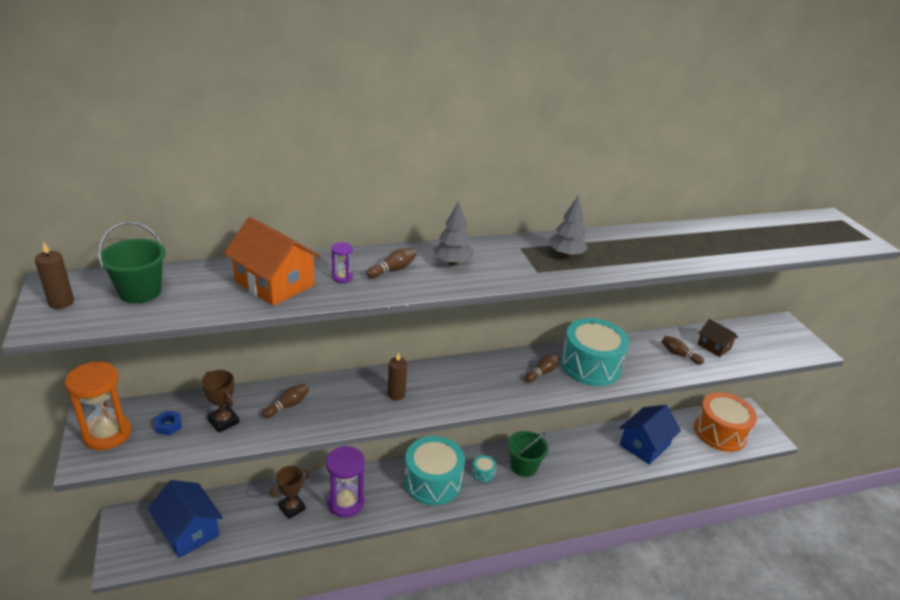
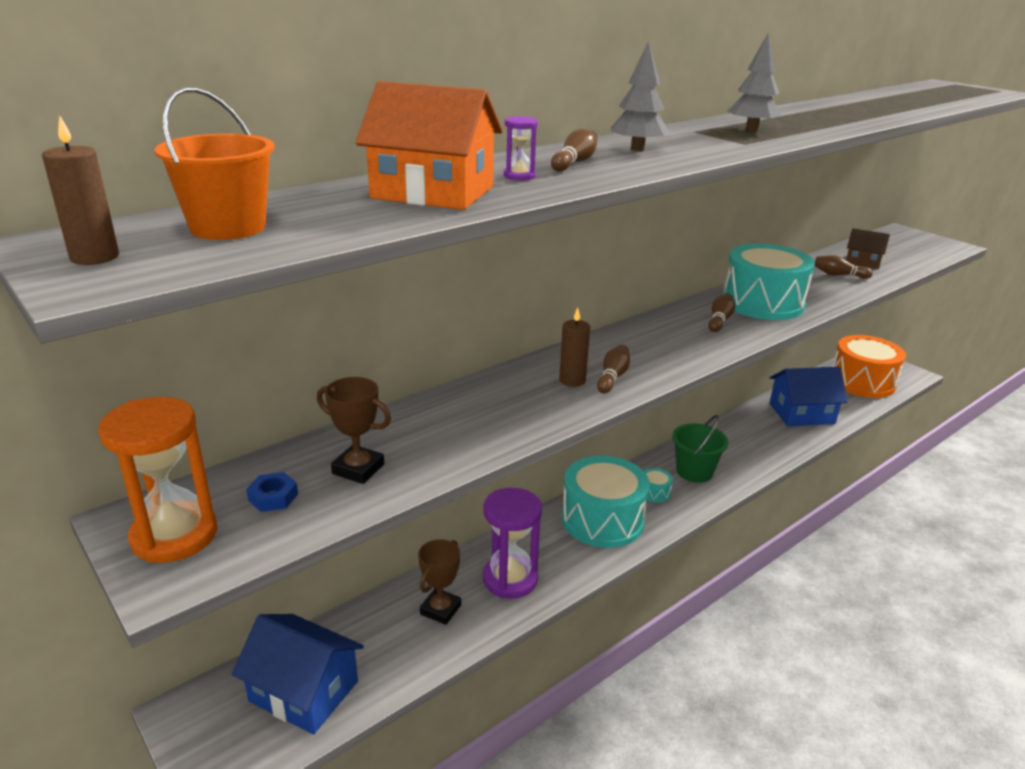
camera: 20 degrees left, 5 degrees down
green bucket [98,222,166,303] -> orange bucket [155,87,275,240]
brown bowling pin [262,384,309,418] -> brown bowling pin moved to [597,345,630,393]
blue house [620,405,681,465] -> blue house turned 60 degrees clockwise [770,367,848,426]

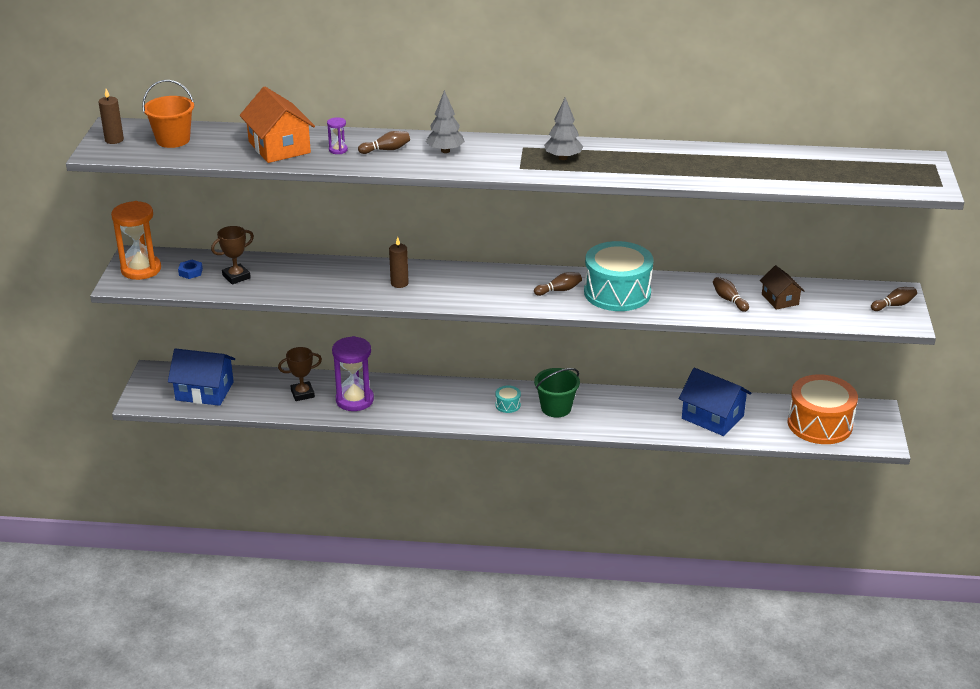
camera: 45 degrees right, 5 degrees up
blue house [232,614,364,734] -> blue house turned 60 degrees counterclockwise [168,348,235,406]
brown trophy [317,377,391,484] -> brown trophy turned 75 degrees clockwise [211,226,254,285]
turquoise drum [562,456,650,548] -> none
brown bowling pin [597,345,630,393] -> brown bowling pin moved to [871,287,917,311]

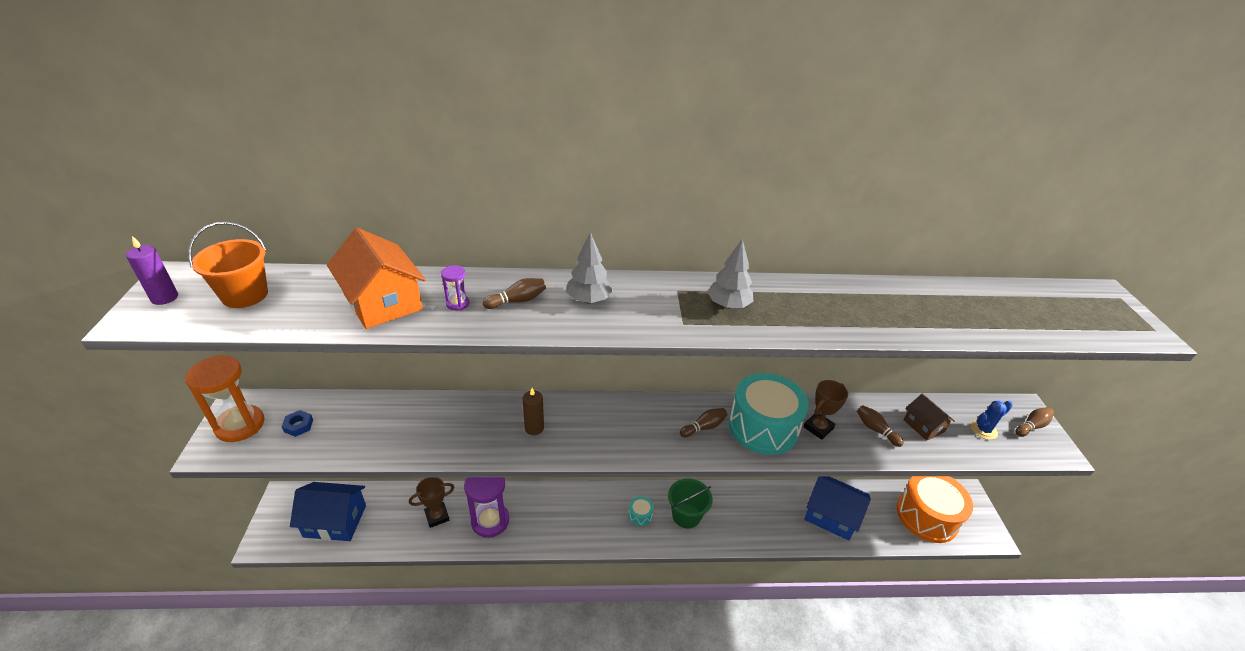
camera: 10 degrees left, 5 degrees up
brown candle [98,89,124,144] -> purple candle [126,236,178,305]
brown trophy [211,226,254,285] -> brown trophy moved to [803,380,848,440]
none -> blue cactus [971,401,1013,440]

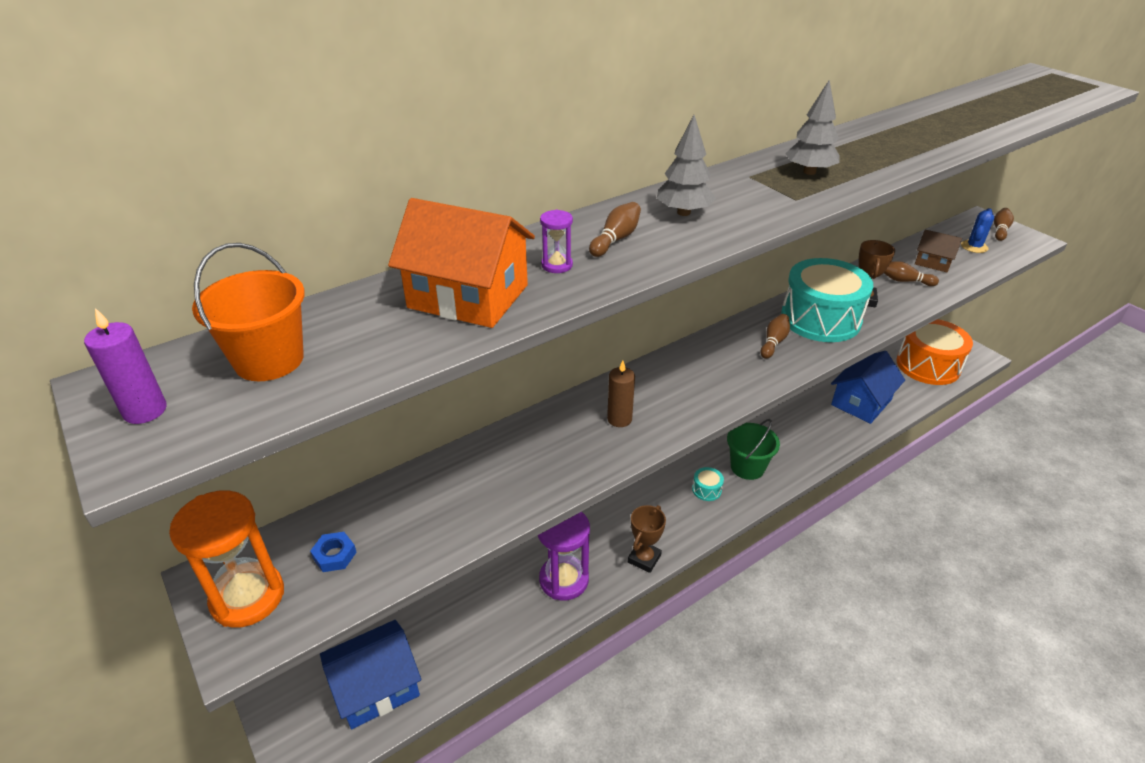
camera: 30 degrees left, 0 degrees up
brown trophy [409,477,454,528] -> brown trophy moved to [628,505,666,573]
blue house [804,476,871,541] -> blue house turned 45 degrees counterclockwise [831,351,905,424]

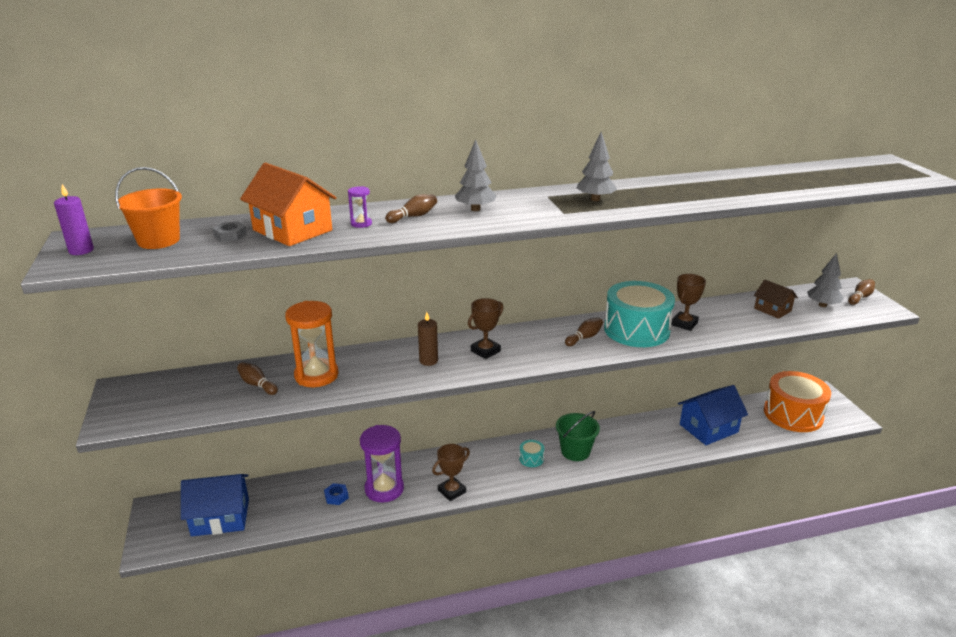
camera: 20 degrees right, 10 degrees down
orange hourglass [169,490,284,628] -> orange hourglass moved to [285,301,339,387]
blue nut [310,532,357,572] -> blue nut moved to [324,483,349,505]
brown bowling pin [884,261,939,286] -> brown bowling pin moved to [237,362,278,395]
blue cactus [961,208,994,253] -> grey tree [807,253,843,307]
none -> grey nut [213,221,247,242]
none -> brown trophy [468,298,503,359]

